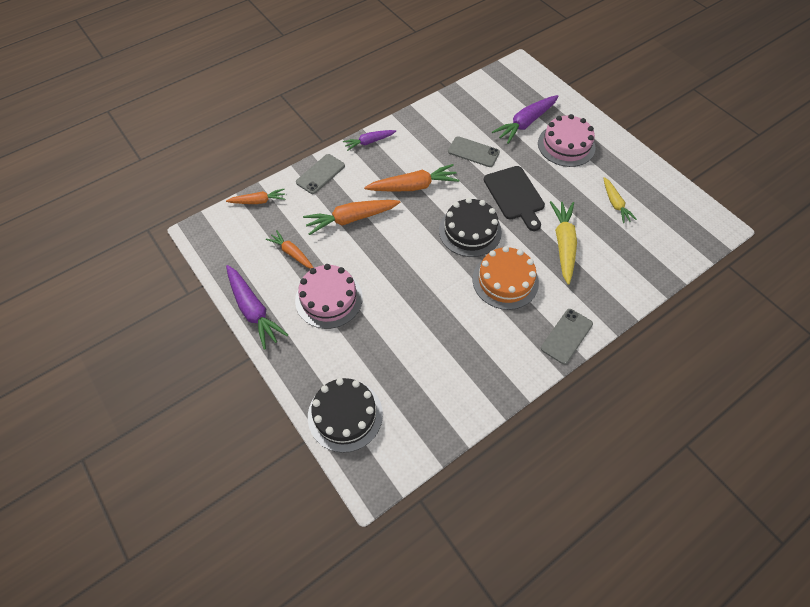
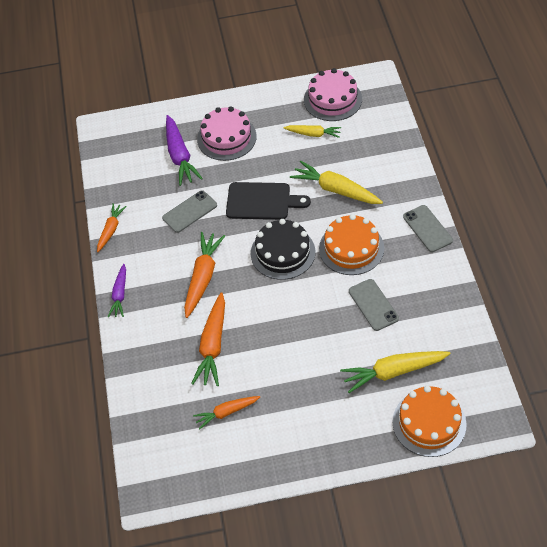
camera: 60 degrees left, 5 degrees down
orange carrot [226,189,285,204] -> orange carrot moved to [97,203,127,252]
purple carrot [226,265,288,350] -> none
pink cake [295,264,363,329] -> pink cake moved to [304,68,362,121]
grey phone [296,154,345,194] -> grey phone moved to [349,279,399,331]
black cake [308,378,383,453] -> orange cake [393,386,467,457]
none -> yellow carrot [340,351,451,393]

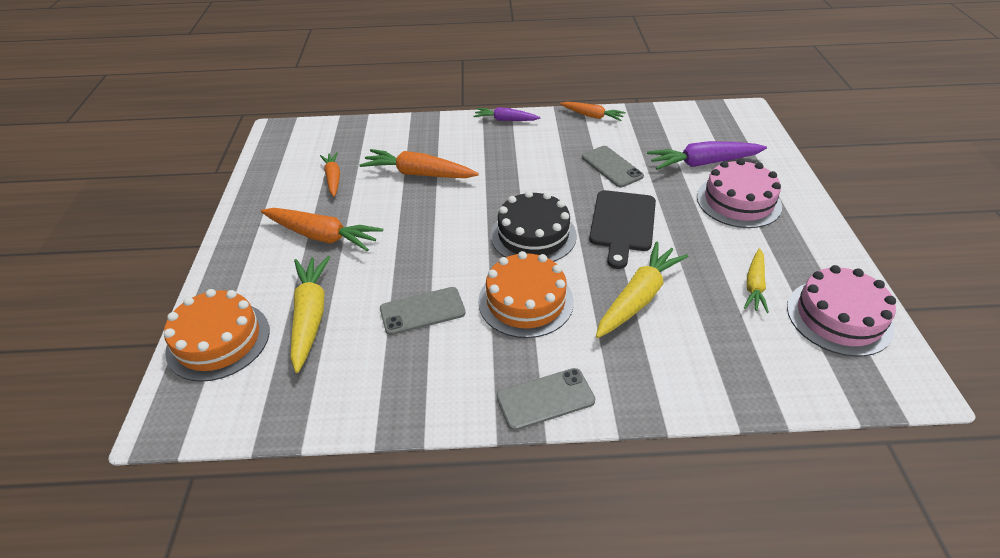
camera: 95 degrees right, 10 degrees down
orange carrot [184,232,225,318] -> orange carrot moved to [261,208,383,251]

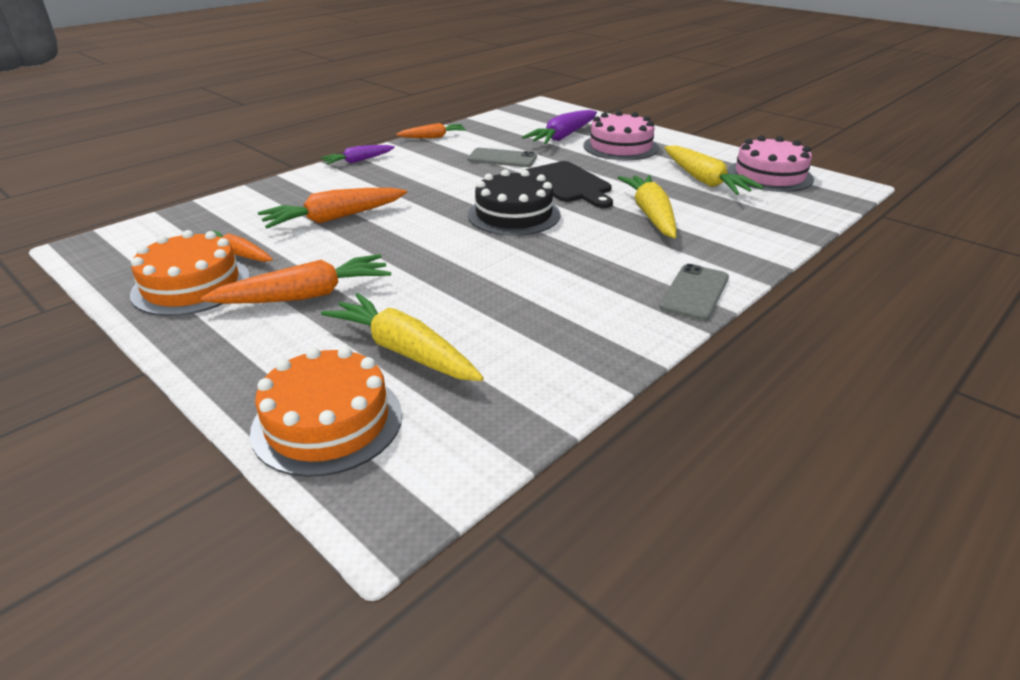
camera: 45 degrees left, 10 degrees down
grey phone [380,287,466,335] -> none
orange cake [478,251,574,338] -> orange cake moved to [130,230,250,316]
yellow carrot [744,248,769,313] -> yellow carrot [664,146,764,195], size x1.63

